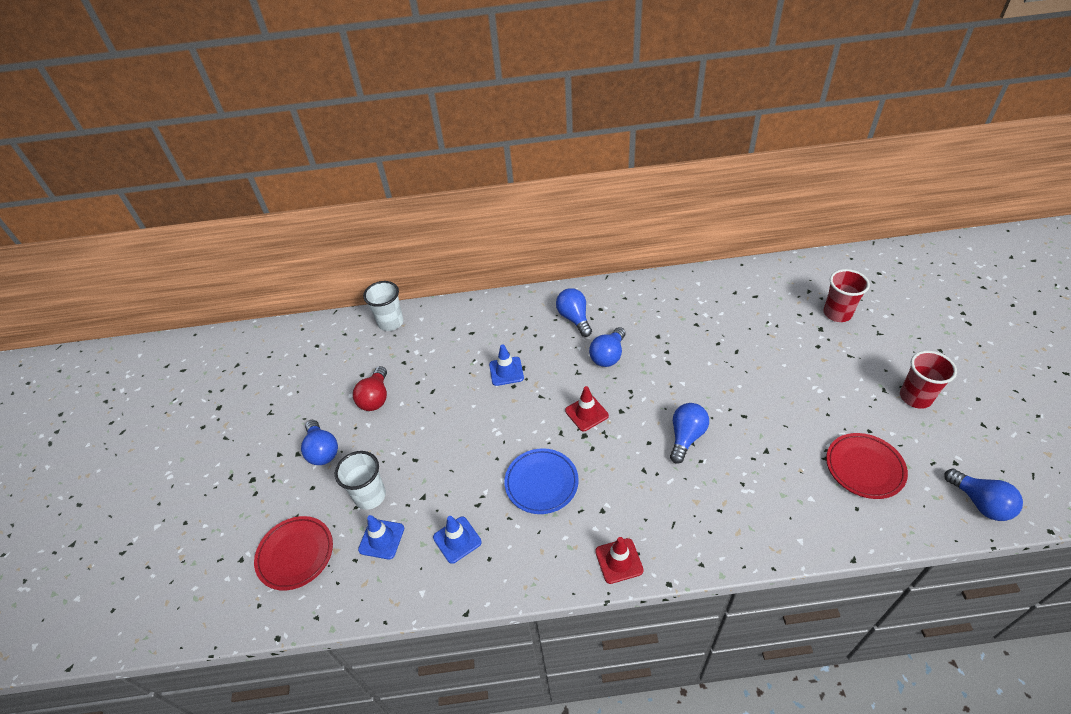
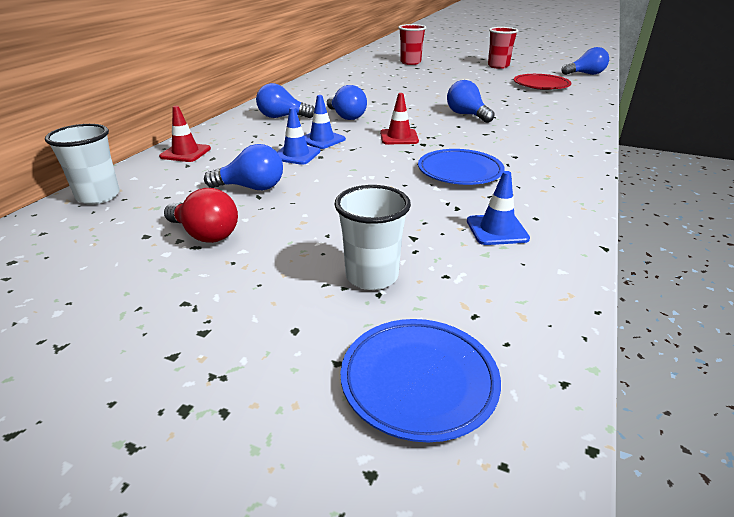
camera: 65 degrees left, 15 degrees down
red plate [254,516,333,590] -> blue plate [340,319,501,442]
blue light bulb [301,420,338,465] -> blue light bulb moved to [204,144,283,190]
blue traffic cone [358,515,404,559] -> blue traffic cone moved to [304,95,346,149]
red traffic cone [595,537,644,584] -> red traffic cone moved to [159,106,211,162]

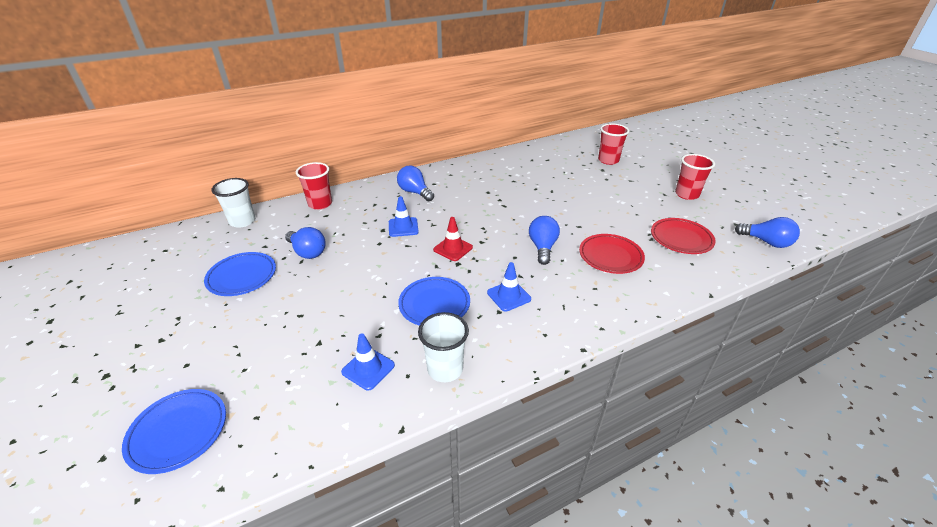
camera: 40 degrees right, 5 degrees up
red traffic cone [159,106,211,162] -> red cup [296,162,332,210]
red light bulb [164,188,238,243] -> blue plate [204,252,276,296]
blue traffic cone [277,107,320,165] -> blue traffic cone moved to [487,262,531,312]
blue light bulb [327,85,367,120] -> none
white cup [334,185,411,290] -> white cup moved to [418,312,469,382]
none -> red plate [579,234,645,274]

